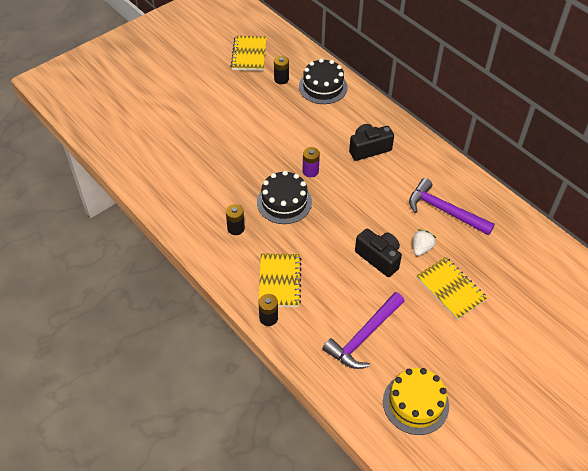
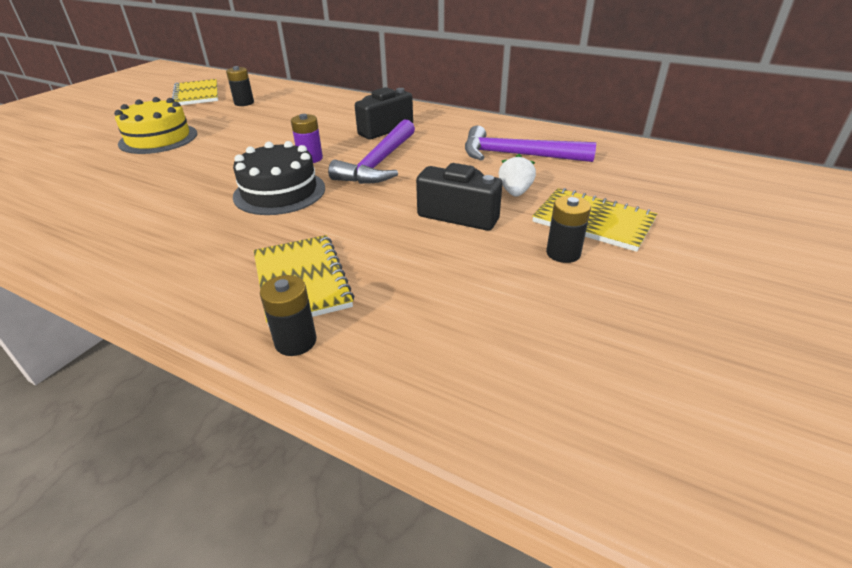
camera: 20 degrees left, 15 degrees down
black battery [226,204,245,235] -> black battery moved to [546,196,591,263]
black cake [299,58,348,104] -> none
purple hammer [323,292,405,369] -> purple hammer moved to [328,119,415,184]
yellow cake [383,368,449,435] -> yellow cake moved to [114,97,197,154]

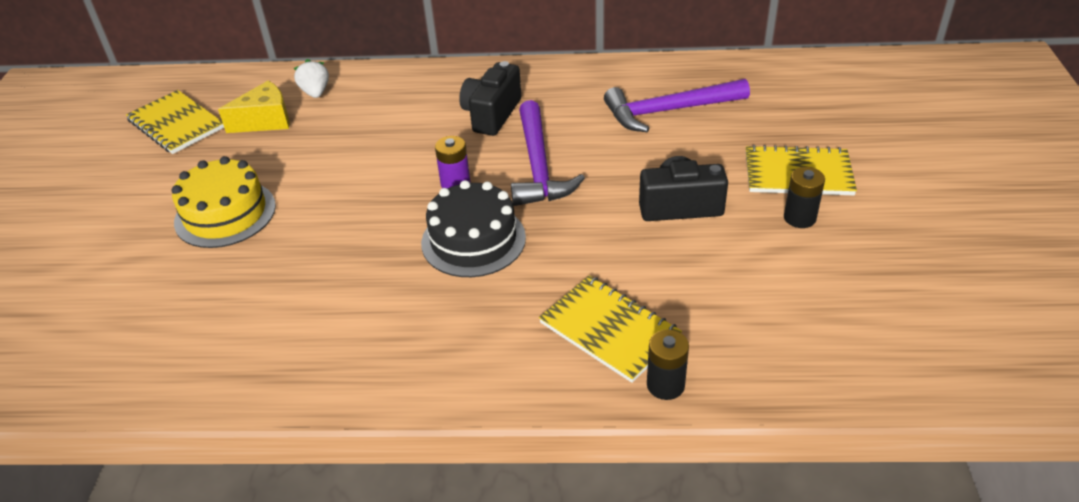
camera: 25 degrees left, 5 degrees up
black battery [226,66,254,106] -> yellow cheese [218,81,290,133]
white strawberry [499,154,536,197] -> white strawberry moved to [293,59,329,98]

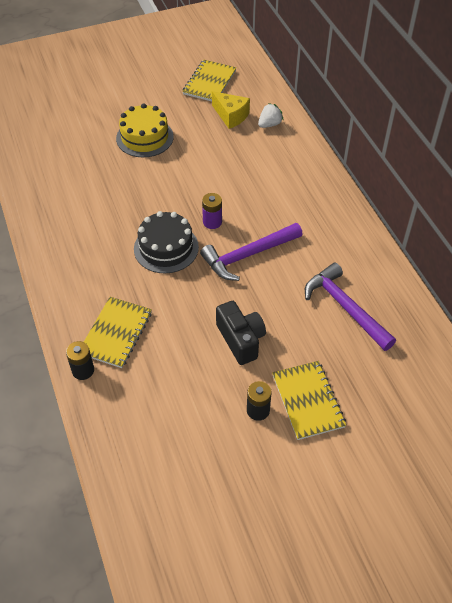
camera: 65 degrees right, 10 degrees up
black camera [459,61,521,136] -> none

